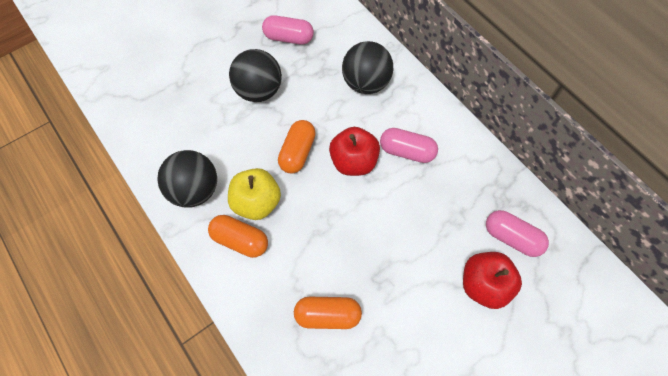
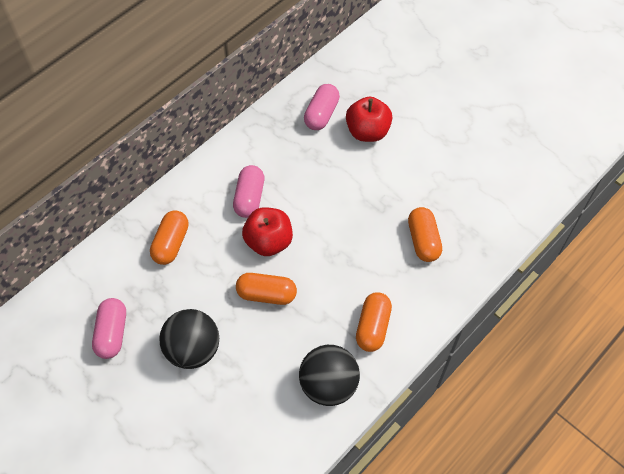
camera: 100 degrees left, 5 degrees down
yellow apple [228,168,281,220] -> none
black ball [342,41,393,94] -> orange capsule [150,210,189,265]

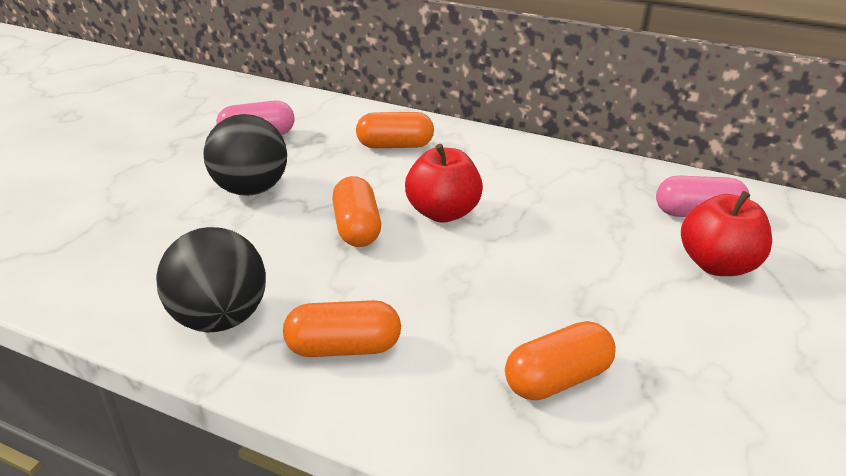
camera: 70 degrees right, 25 degrees down
pink capsule [233,165,264,218] -> none

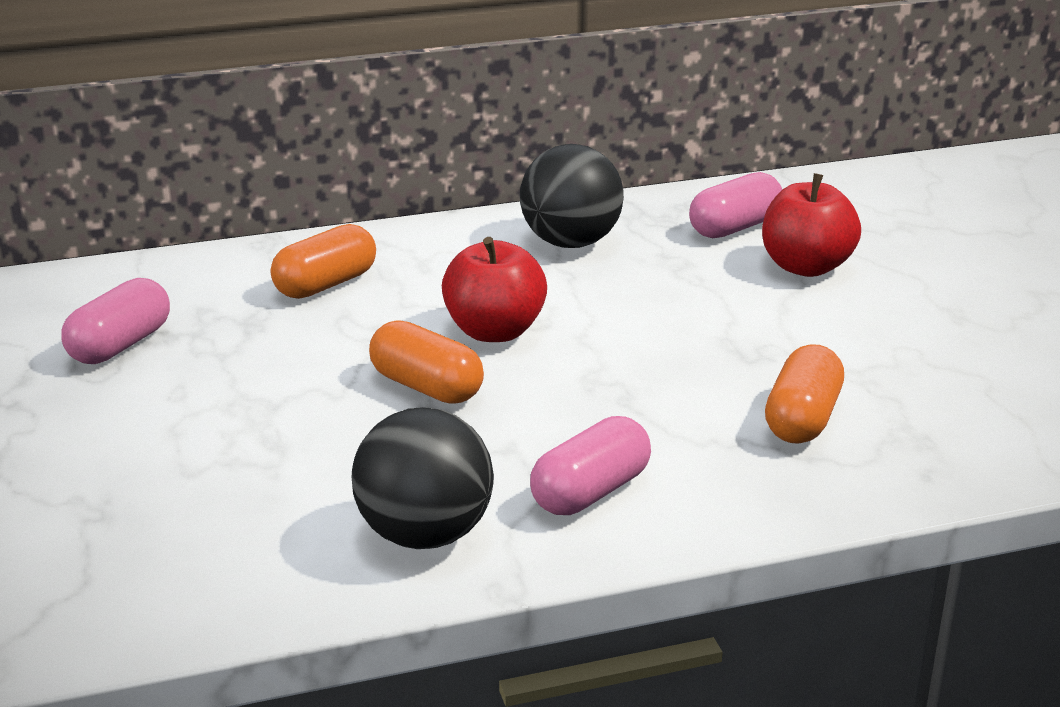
camera: 40 degrees left, 5 degrees down
black ball [204,114,287,196] -> black ball moved to [520,144,624,248]
orange capsule [283,300,401,357] -> pink capsule [530,416,651,515]

